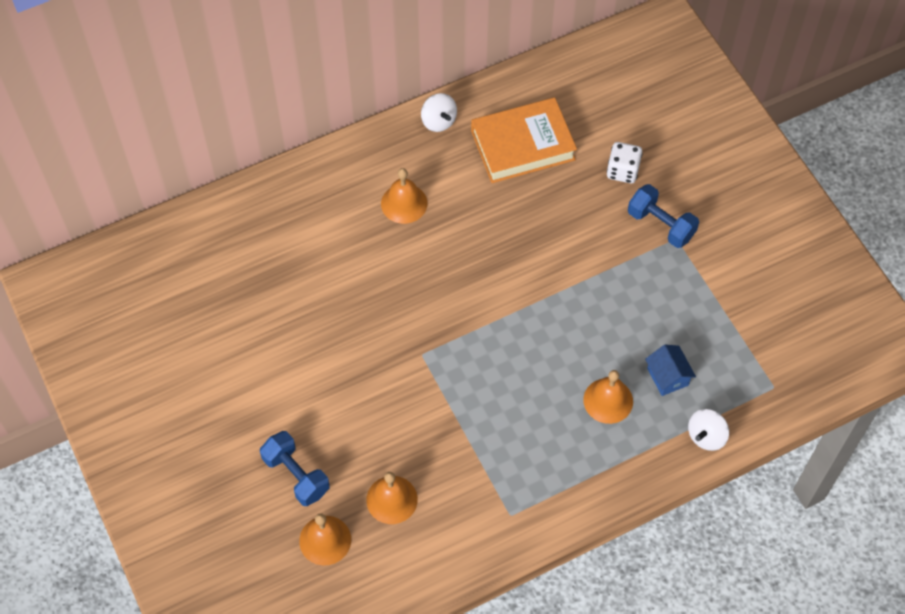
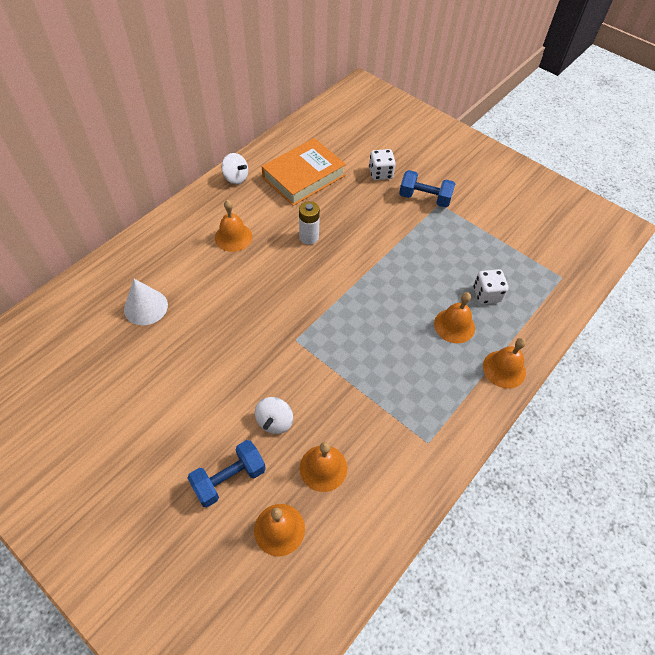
camera: 25 degrees left, 5 degrees down
blue dumbbell [260,431,330,506] -> blue dumbbell turned 60 degrees counterclockwise [187,440,266,507]
blue house [645,345,696,396] -> white dice [473,269,509,304]
white spinning top [688,409,729,451] -> white spinning top moved to [255,397,293,434]
none -> white cone [124,279,168,325]
none -> white battery [299,201,320,245]
none -> orange bell [483,338,526,389]

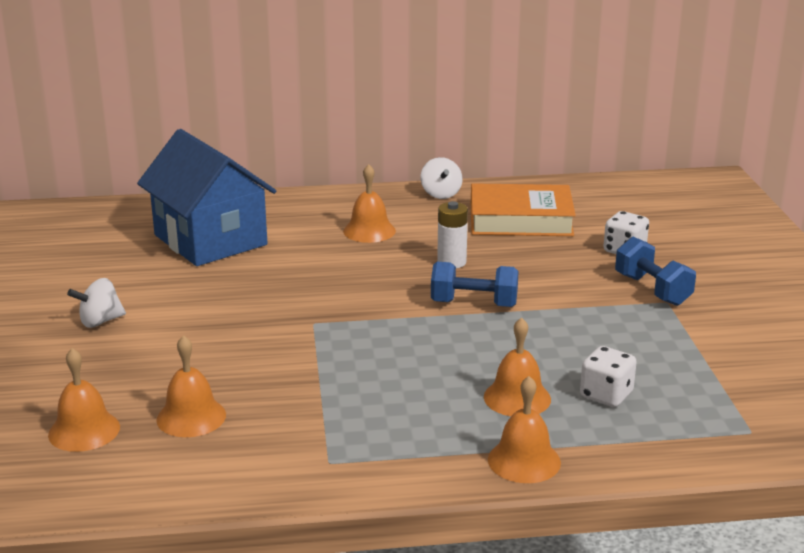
camera: 45 degrees right, 30 degrees down
white cone [124,279,168,325] -> blue house [137,129,276,266]
blue dumbbell [187,440,266,507] -> blue dumbbell moved to [431,262,519,307]
white spinning top [255,397,293,434] -> white spinning top moved to [67,278,126,328]

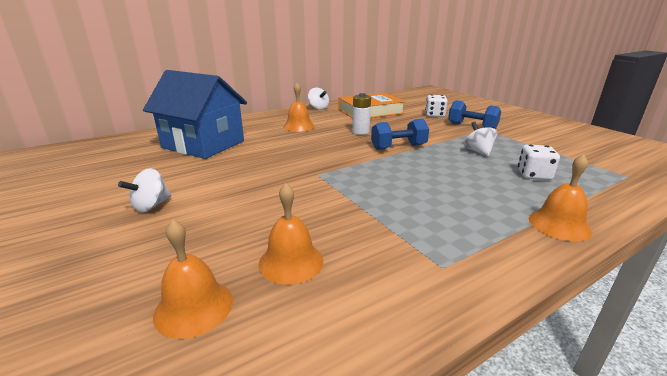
camera: 25 degrees left, 0 degrees up
orange bell [484,317,551,416] -> none
none -> white spinning top [464,122,497,157]

